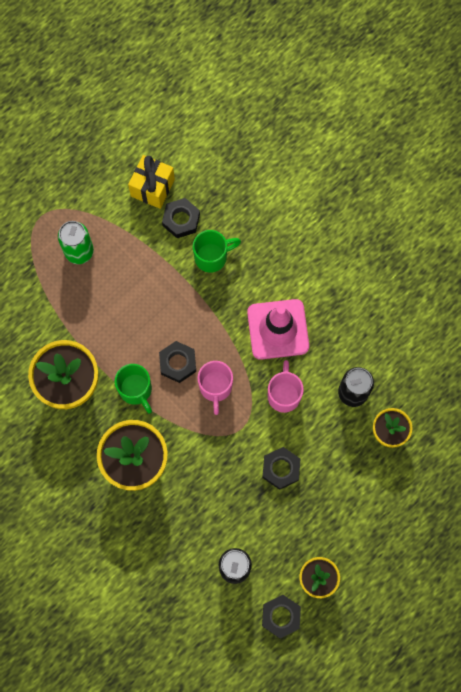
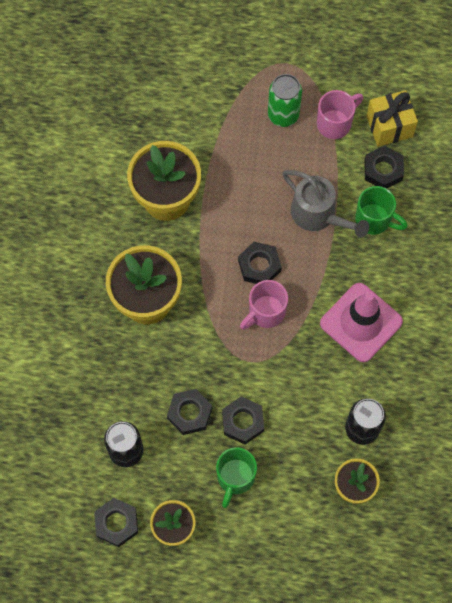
camera: 50 degrees right, 5 degrees down
green mug [115,364,152,413] -> green mug moved to [216,447,257,508]
pink mug [268,360,304,413] -> pink mug moved to [317,90,363,139]
none -> black nut [167,389,212,435]
none -> grey watering can [282,170,369,238]

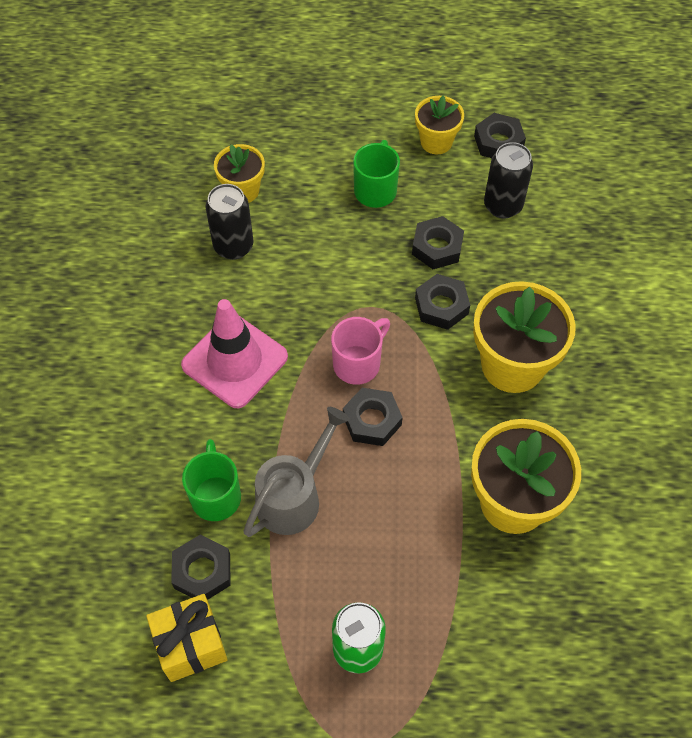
camera: 175 degrees right, 10 degrees down
black nut [222,397,264,444] -> black nut moved to [415,274,470,330]
grey watering can [282,170,369,238] -> grey watering can turned 90 degrees clockwise [243,407,350,537]
pink mug [317,90,363,139] -> none
green mug [355,186,408,235] -> green mug turned 60 degrees clockwise [182,439,241,521]

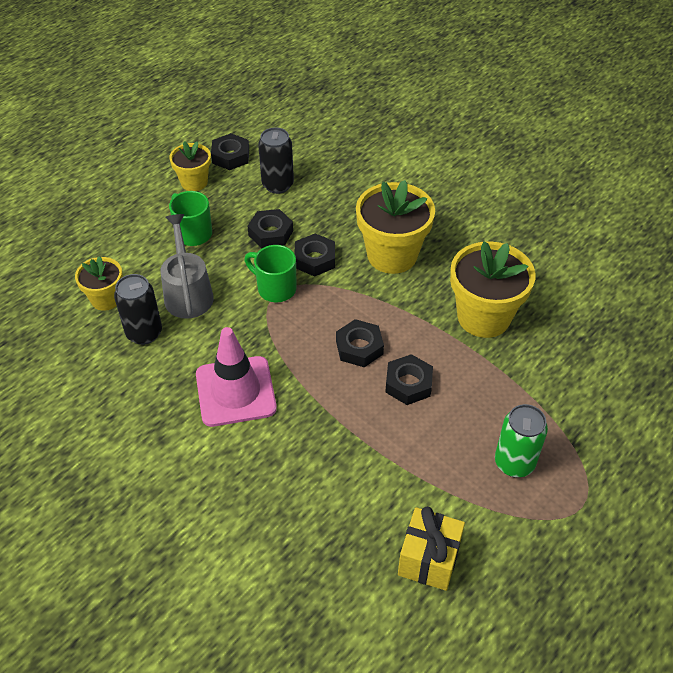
camera: 50 degrees left, 10 degrees down
black nut [171,534,230,600] -> black nut moved to [385,354,433,405]
green mug [182,439,241,521] -> green mug moved to [244,245,297,302]
grey watering can [243,407,350,537] -> grey watering can moved to [161,214,214,319]
pink mug [331,317,390,385] -> none

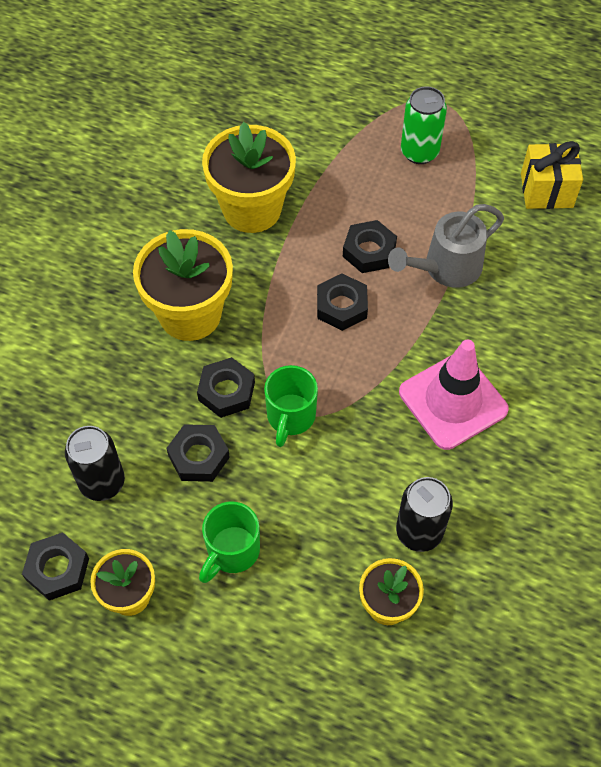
camera: 110 degrees left, 10 degrees up
grey watering can [161,214,214,319] -> grey watering can moved to [388,204,504,288]

